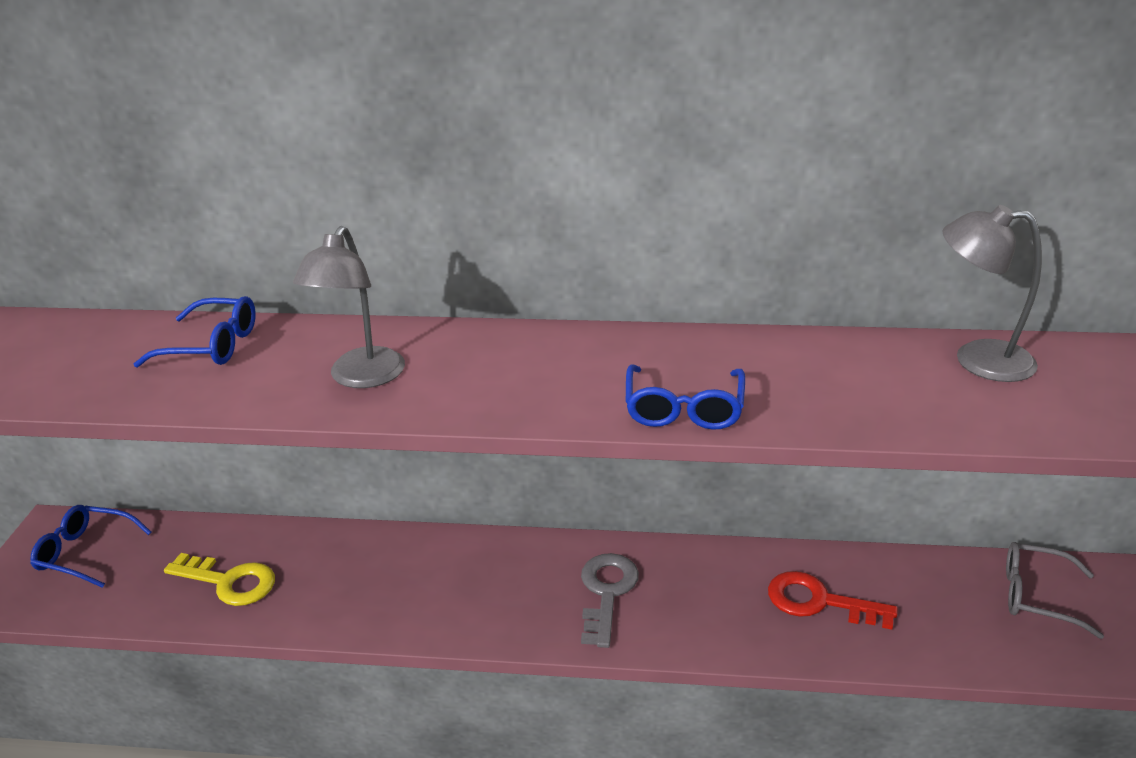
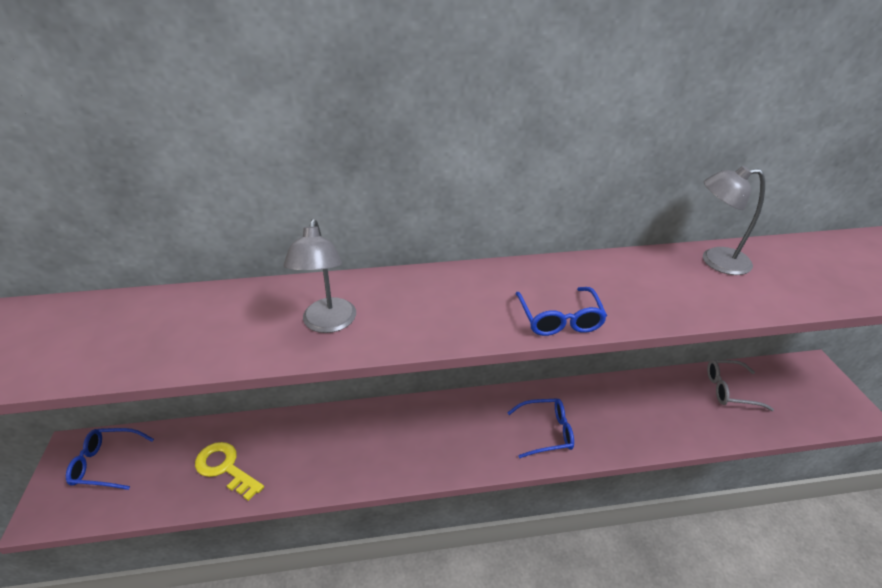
camera: 15 degrees left, 5 degrees up
blue glasses [134,296,256,368] -> blue glasses moved to [507,398,574,458]
yellow key [164,553,275,606] -> yellow key turned 150 degrees counterclockwise [195,442,264,501]
grey key [581,553,639,648] -> none
red key [768,571,898,630] -> none

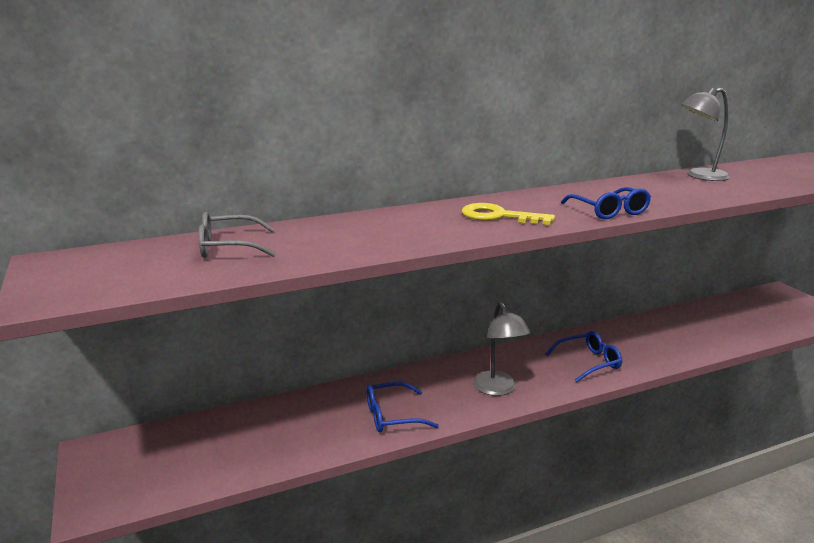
camera: 15 degrees left, 15 degrees down
blue glasses [66,428,154,490] -> blue glasses moved to [366,382,439,432]
yellow key [195,442,264,501] -> yellow key moved to [462,203,555,225]
grey lamp [283,219,356,333] -> grey lamp moved to [473,302,530,396]
grey glasses [707,360,774,411] -> grey glasses moved to [199,212,276,258]

